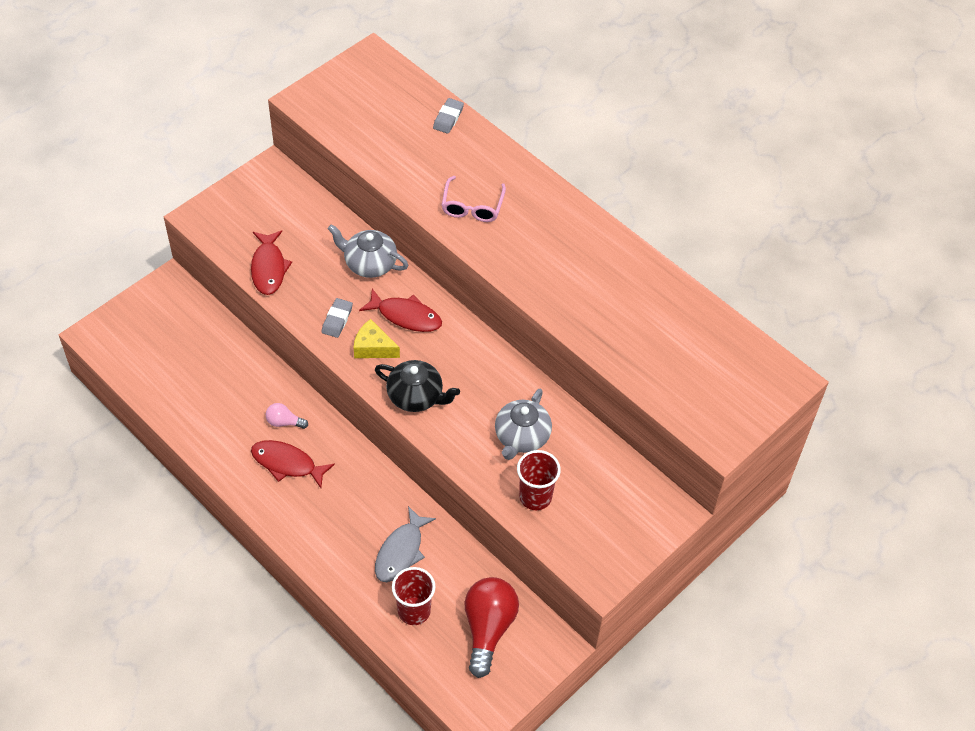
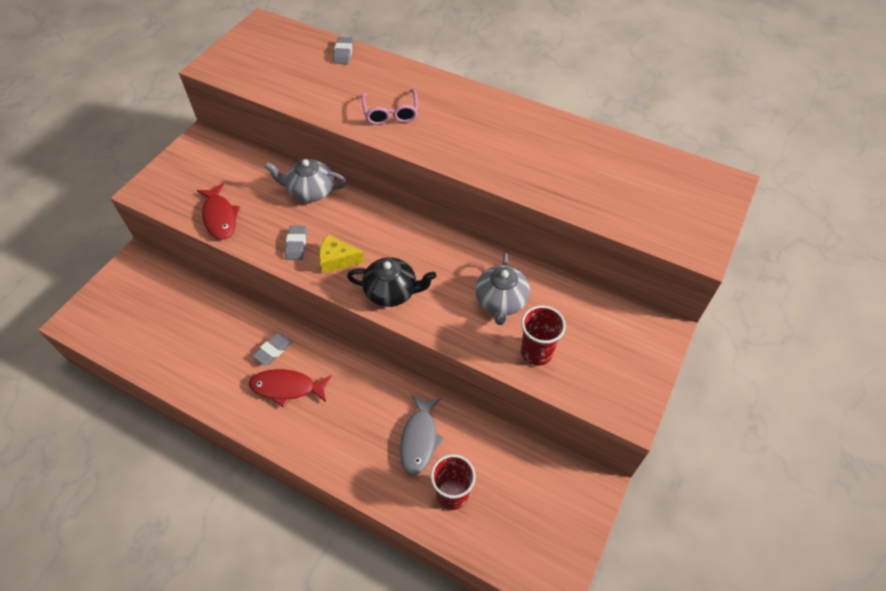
camera: 15 degrees left, 0 degrees up
pink light bulb [266,403,308,429] -> grey eraser [252,333,292,365]
red fish [359,289,442,332] -> none
red light bulb [465,577,519,678] -> none

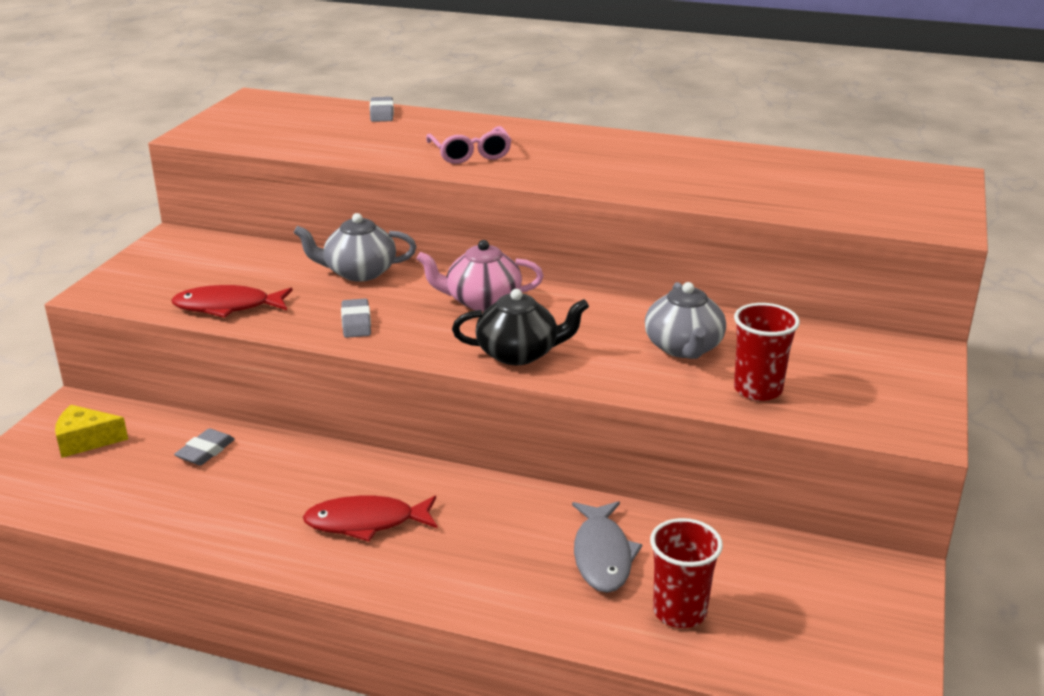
camera: 10 degrees left, 25 degrees down
red fish [197,183,240,240] -> red fish turned 120 degrees clockwise [171,285,293,318]
grey eraser [252,333,292,365] -> grey eraser moved to [174,428,235,465]
yellow cheese [319,234,365,274] -> yellow cheese moved to [55,405,128,458]
none -> pink teapot [417,240,543,311]

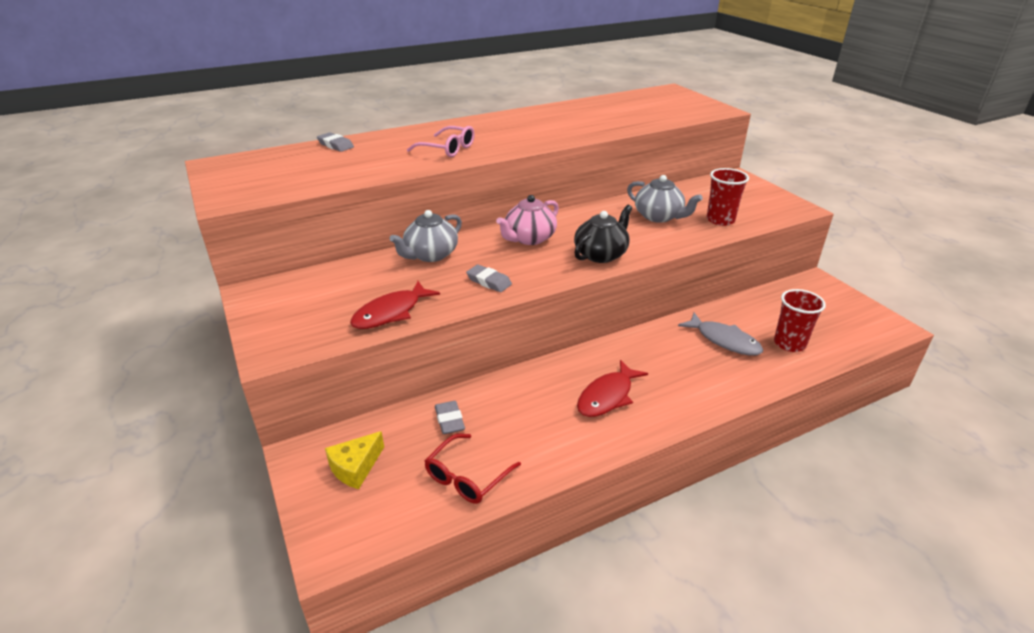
camera: 45 degrees left, 5 degrees up
none -> red glasses [425,433,521,504]

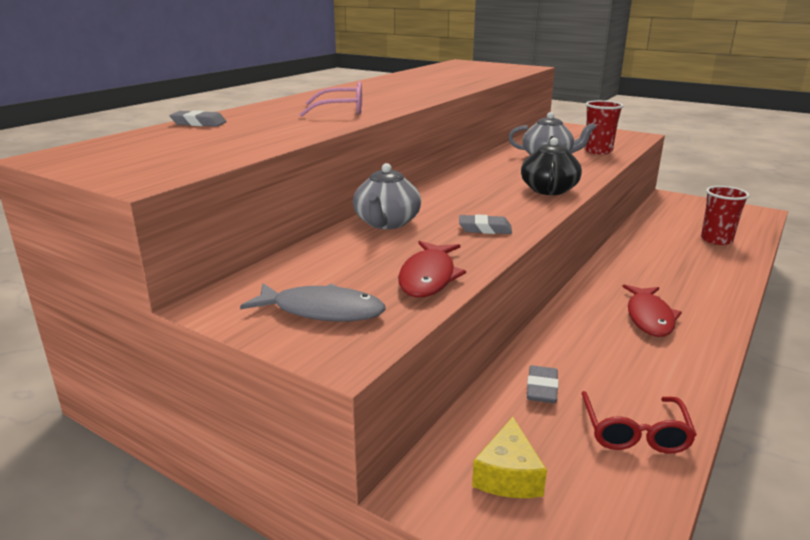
camera: 30 degrees left, 10 degrees down
grey eraser [435,401,465,434] -> grey eraser turned 60 degrees clockwise [527,365,559,403]
pink teapot [496,195,559,245] -> none
grey fish [678,313,763,356] -> grey fish moved to [240,283,386,322]

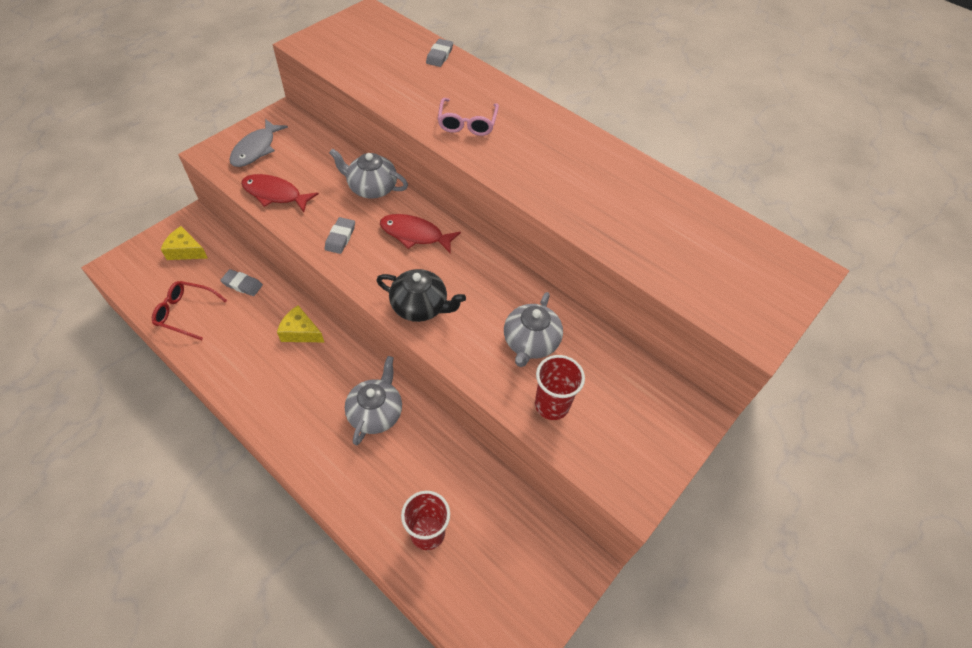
camera: 95 degrees right, 30 degrees up
red fish [622,284,682,337] -> red fish moved to [380,214,461,253]
none -> yellow cheese [277,305,324,342]
none -> grey teapot [345,356,402,445]

